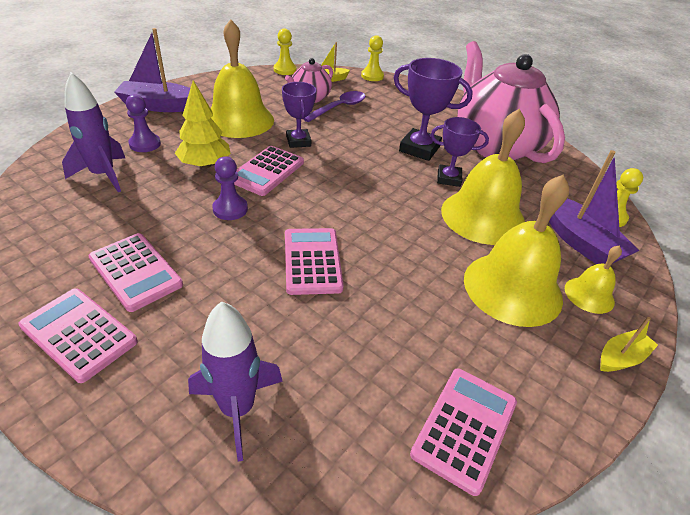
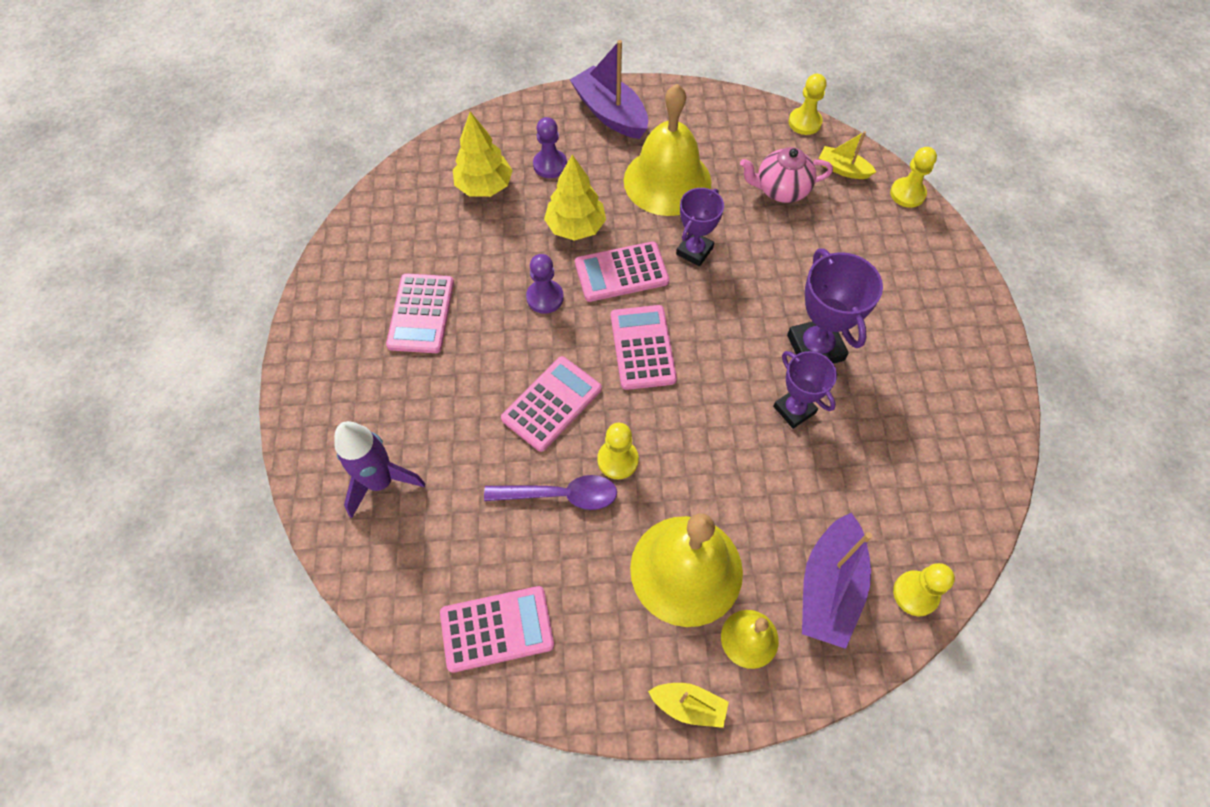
camera: 50 degrees right, 20 degrees up
pink calculator [18,288,138,383] -> pink calculator moved to [611,305,677,390]
purple rocket [62,72,125,192] -> yellow tree [453,112,513,197]
purple spoon [303,91,366,122] -> purple spoon moved to [484,475,617,510]
yellow bell [441,108,525,245] -> none
pink teapot [457,41,565,163] -> none
none -> yellow pawn [597,423,639,479]

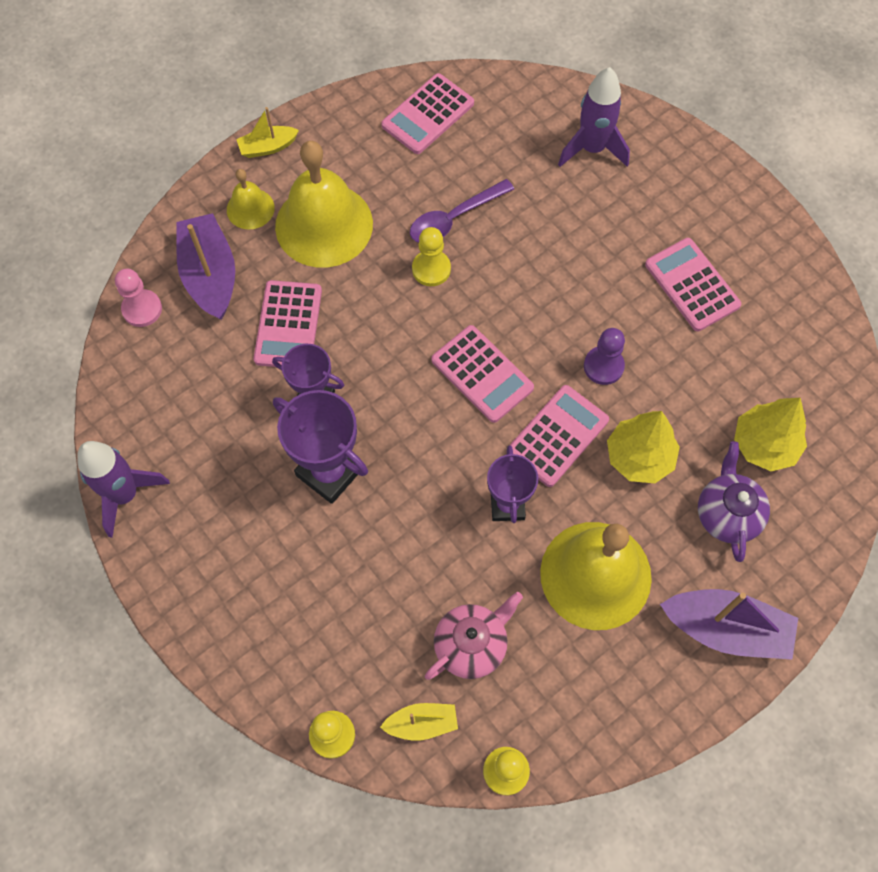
camera: 145 degrees right, 5 degrees up
pink calculator [501,356,602,452] -> pink calculator moved to [253,280,322,367]
purple pawn [533,117,567,178] -> purple teapot [698,441,770,562]
yellow pawn [893,563,955,616] -> pink pawn [115,269,162,327]
none -> purple rocket [77,441,170,538]

